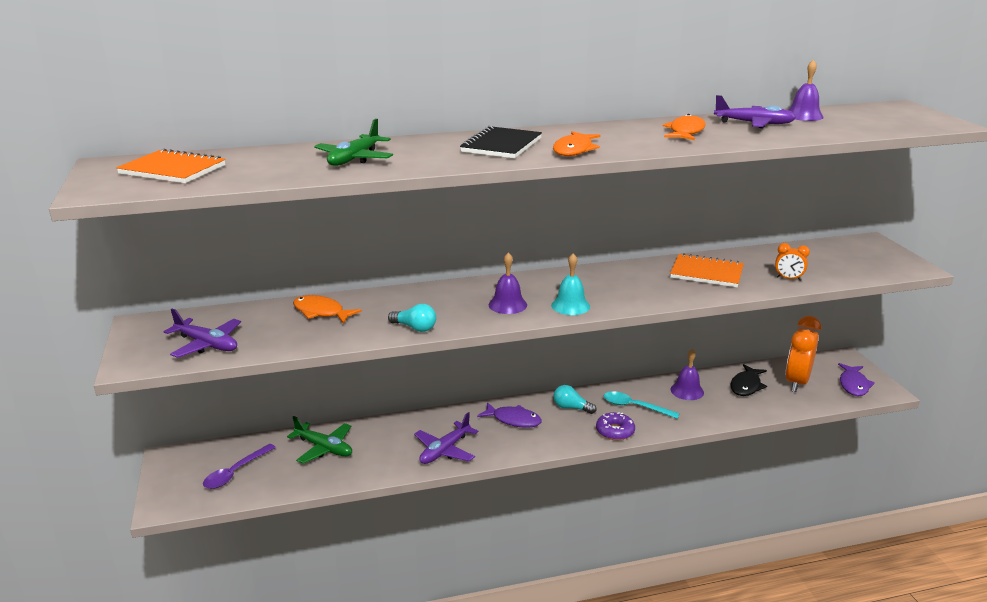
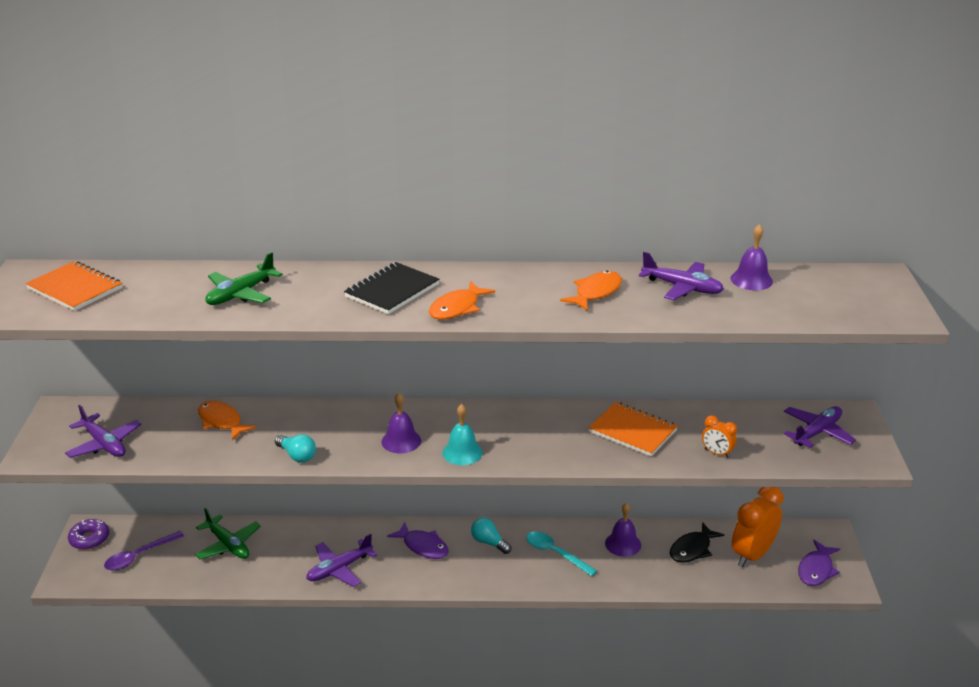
camera: 15 degrees right, 5 degrees up
purple donut [596,412,635,441] -> purple donut moved to [68,519,109,550]
none -> purple plane [784,406,856,448]

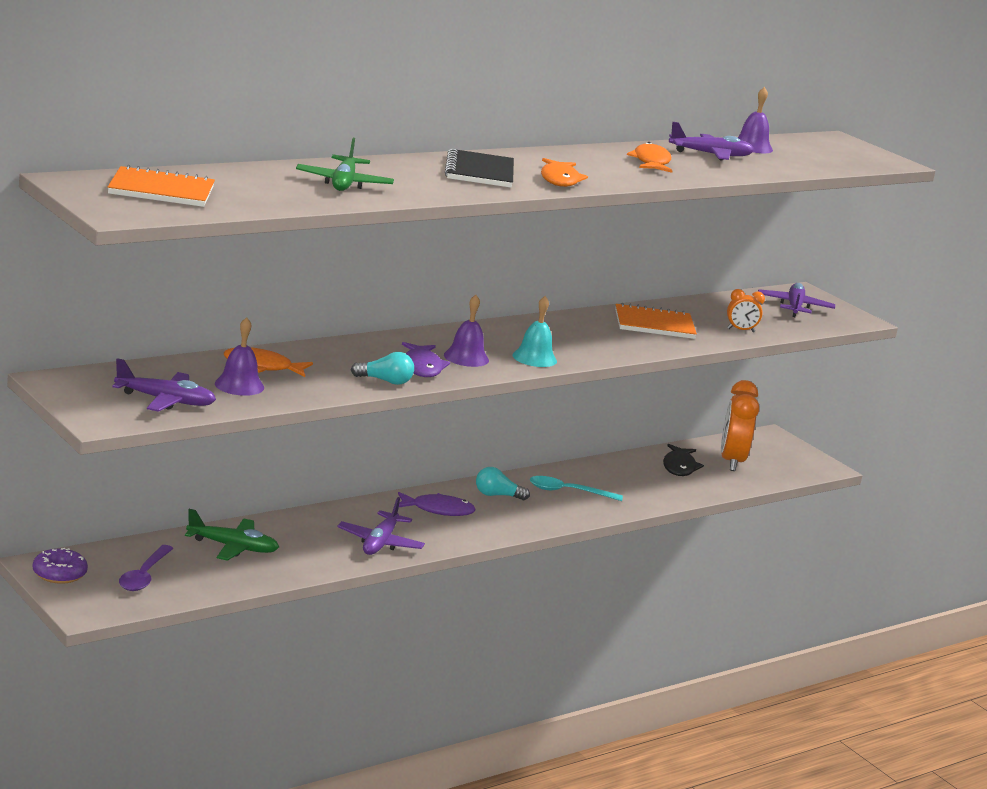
camera: 40 degrees left, 10 degrees down
purple bell [605,503,641,557] -> purple bell moved to [215,317,264,396]
purple fish [798,540,840,586] -> purple fish moved to [402,342,450,377]

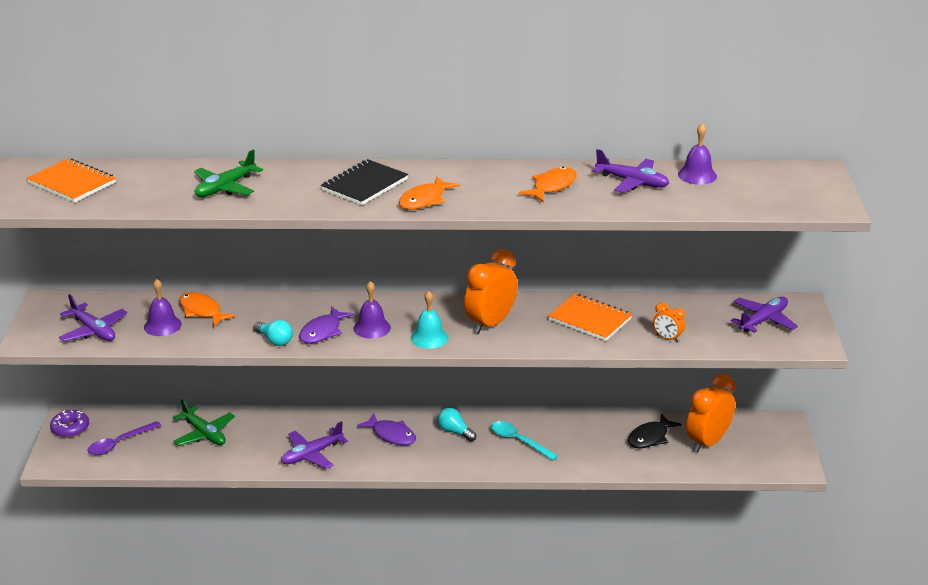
camera: 40 degrees right, 10 degrees up
none -> orange clock [464,249,518,334]

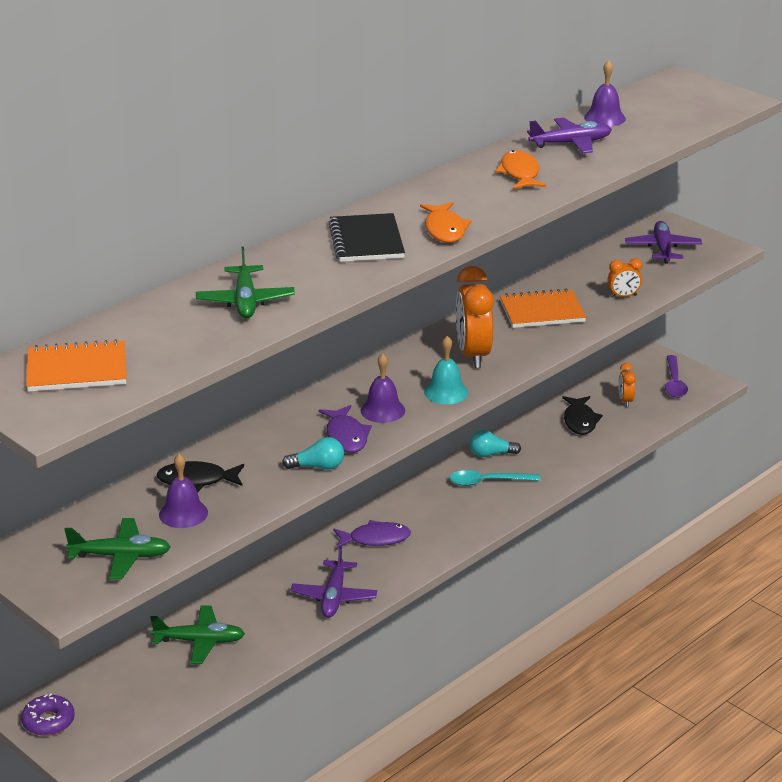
camera: 45 degrees left, 0 degrees up
purple plane [59,294,127,342] -> green plane [64,518,171,579]
purple spoon [88,421,161,455] -> purple spoon moved to [665,355,688,398]
orange fish [179,292,236,327] -> black fish [156,461,244,492]
turquoise light bulb [438,408,476,441] -> turquoise light bulb moved to [470,430,521,457]
orange clock [686,374,736,453] -> orange clock [618,363,636,407], size x0.50

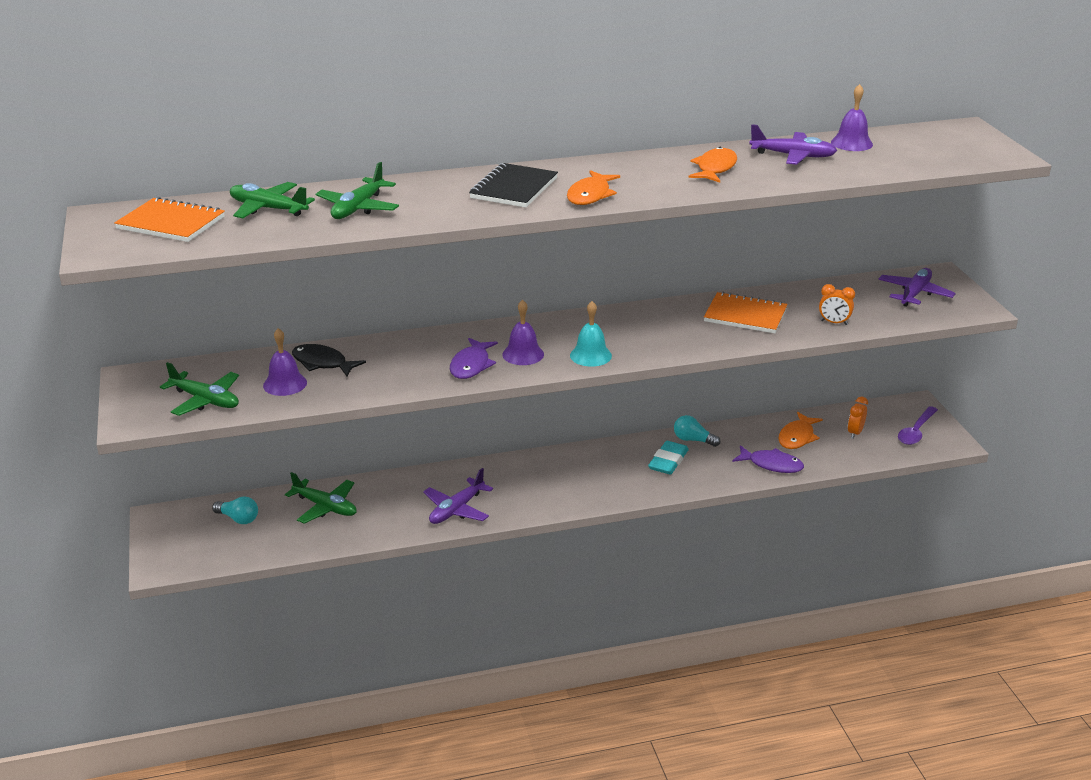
camera: 30 degrees right, 0 degrees up
purple donut [21,694,75,736] -> none
turquoise light bulb [282,437,344,470] -> turquoise light bulb moved to [212,496,258,524]
purple fish [333,520,411,549] -> purple fish moved to [732,445,804,473]
turquoise spoon [449,470,540,486] -> turquoise eraser [648,441,689,475]
orange clock [456,266,494,368] -> none
black fish [562,396,603,435] -> orange fish [778,412,823,449]
none -> green plane [230,182,315,219]

